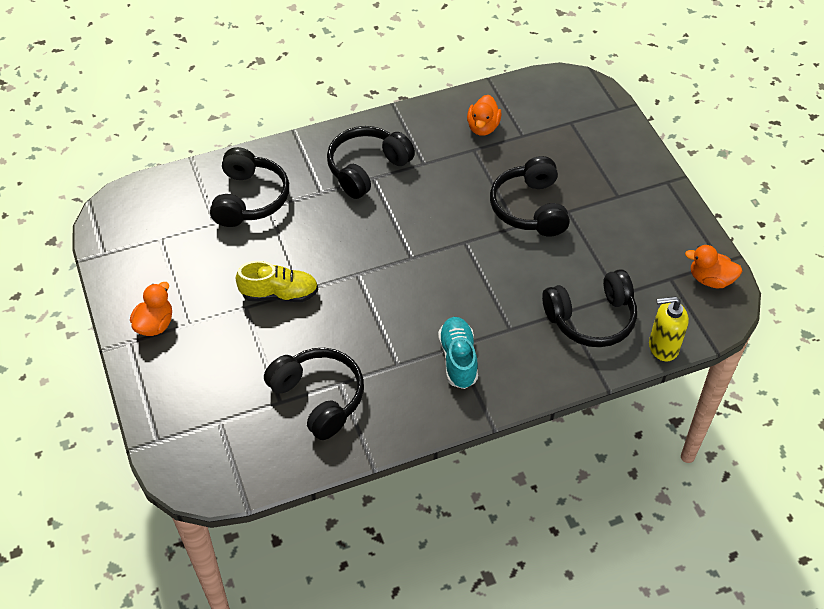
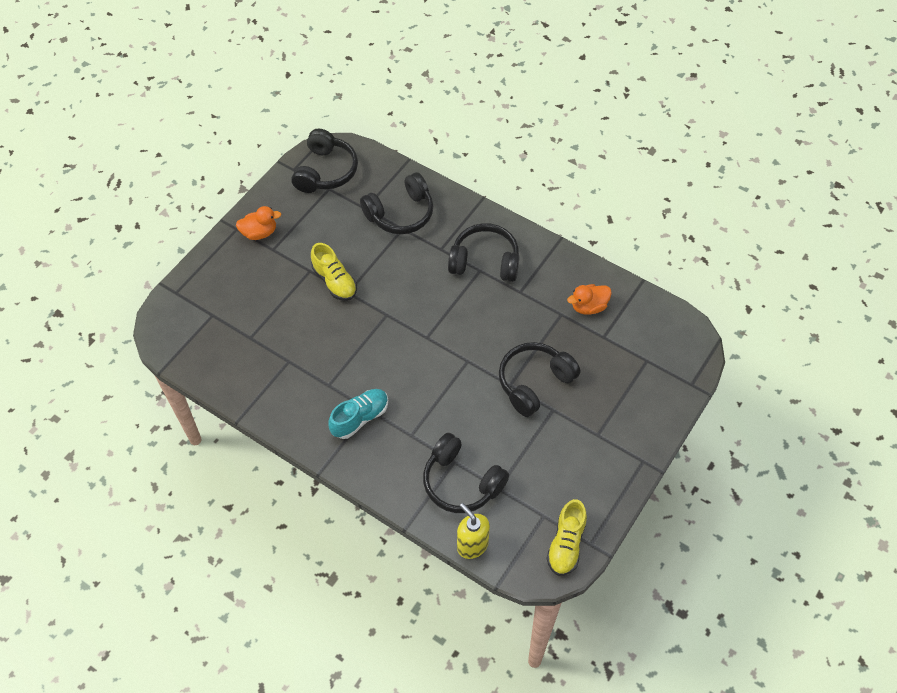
camera: 55 degrees right, 5 degrees up
black headphones [264,348,364,440] -> black headphones moved to [291,129,358,193]
orange duck [685,245,742,288] -> yellow shoe [546,499,587,576]

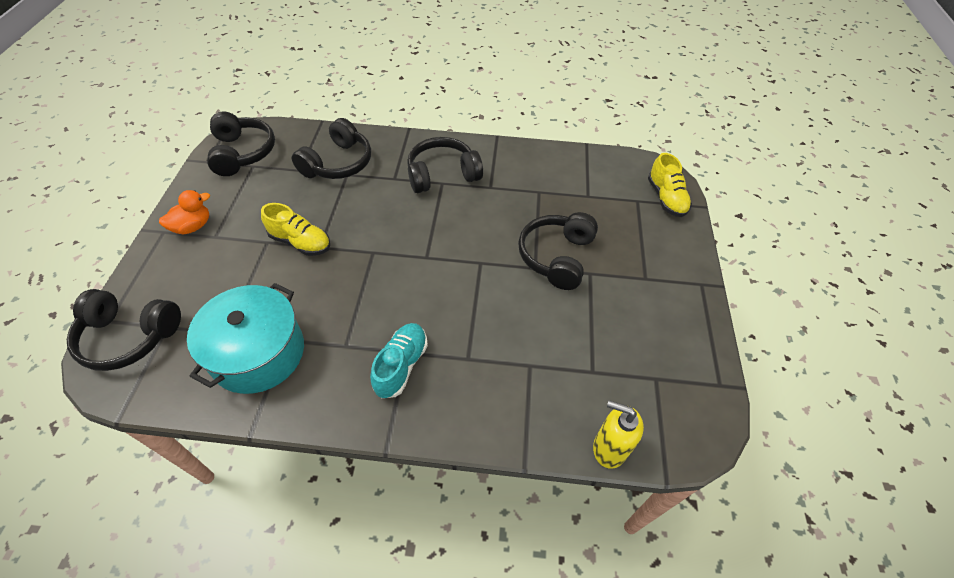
camera: 30 degrees left, 5 degrees down
black headphones [423,433,509,513] -> black headphones moved to [67,289,181,371]
yellow shoe [546,499,587,576] -> yellow shoe moved to [648,153,692,217]
orange duck [567,284,612,315] -> none
none -> turquoise pot [187,283,304,394]

